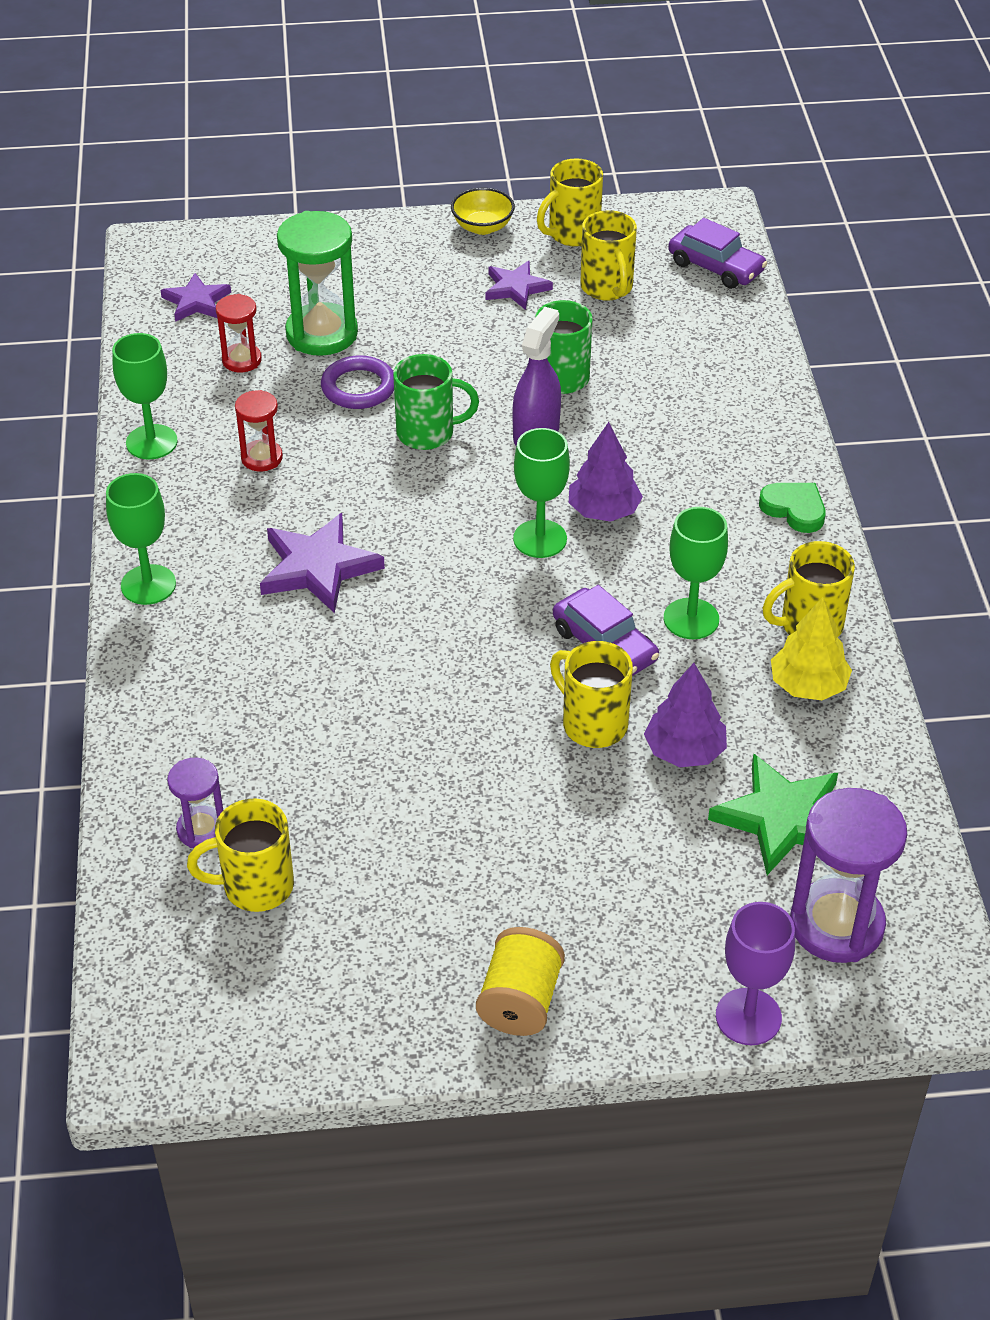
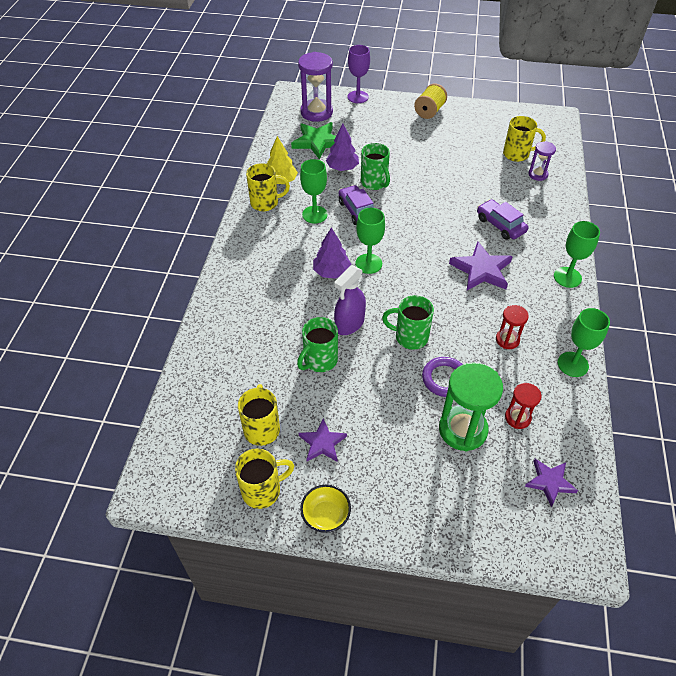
camera: 165 degrees left, 5 degrees up
yellow mug [550,641,633,748] -> green mug [361,143,390,190]
purple car [668,218,767,289] -> purple car moved to [477,199,529,240]
green heart [759,483,826,533] -> none

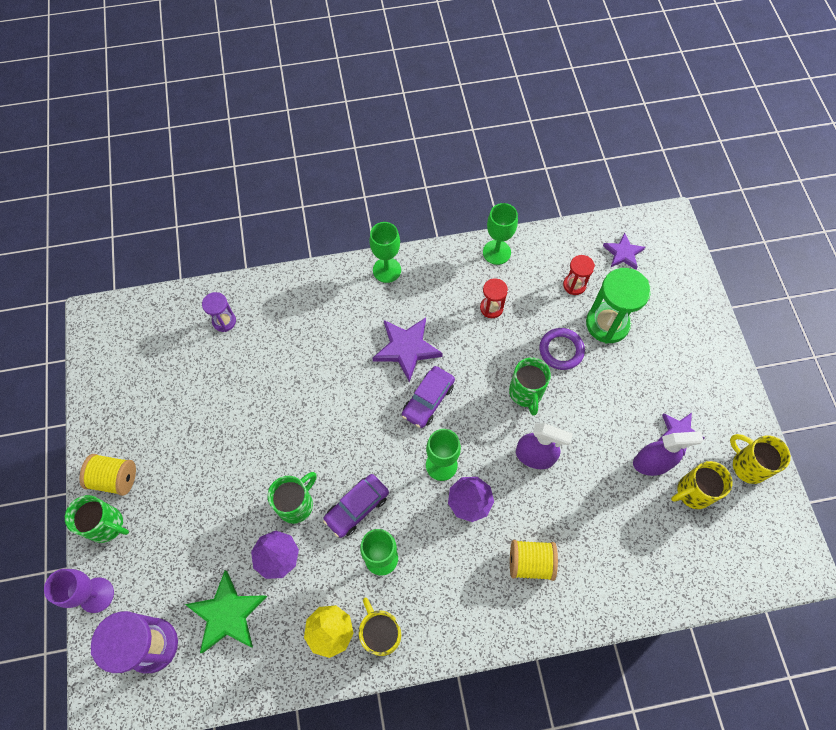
camera: 110 degrees left, 15 degrees up
green mug [297,317,338,372] -> green mug moved to [65,495,129,543]
yellow bowl [300,484,351,533] -> none
purple car [477,199,529,240] -> purple car moved to [402,366,455,428]
yellow mug [503,116,546,162] -> none
none -> yellow spool [510,540,558,581]
none -> purple spray bottle [633,431,704,476]

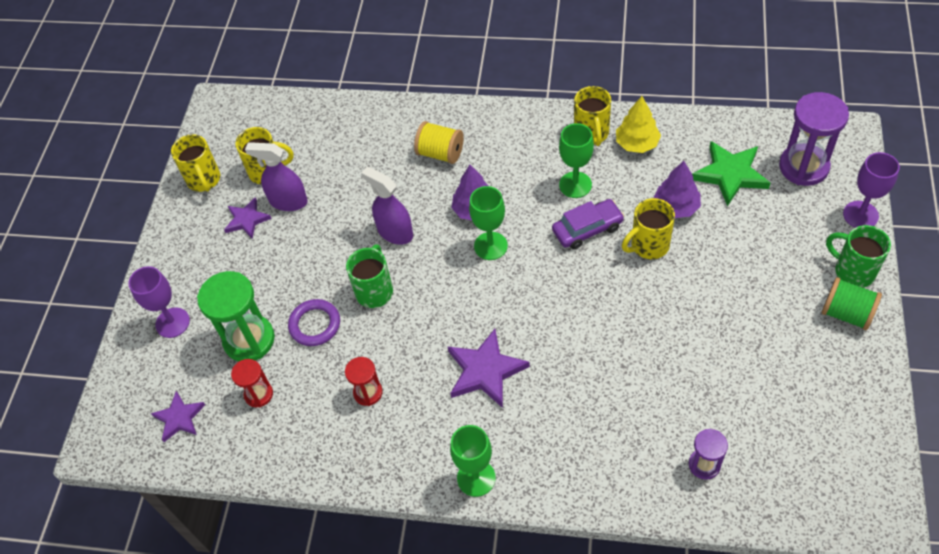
camera: 155 degrees left, 10 degrees down
yellow spool [79,454,136,496] -> green spool [821,277,882,330]
green mug [268,472,317,524] -> yellow mug [622,198,675,259]
purple car [402,366,455,428] -> none
green goblet [483,203,518,265] -> none
none -> purple goblet [128,266,190,338]

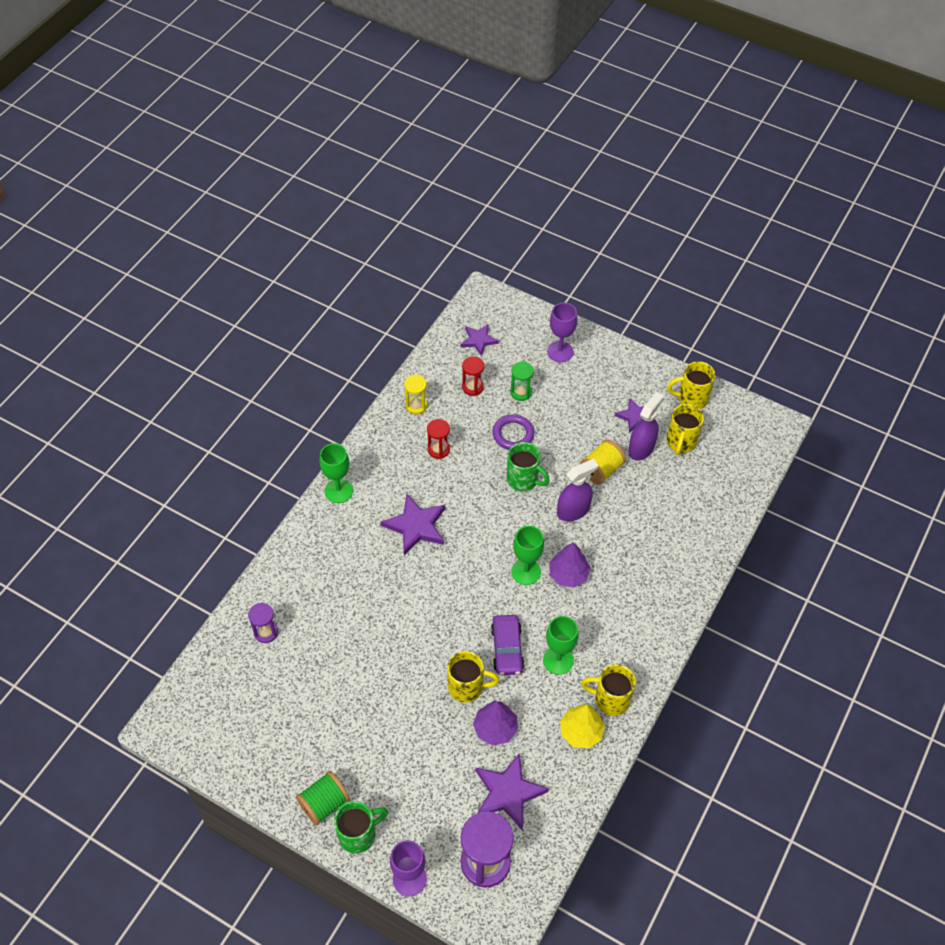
camera: 105 degrees right, 0 degrees up
green hourglass [197,271,275,361] -> green hourglass [510,361,534,401], size x0.54
yellow spool [414,121,464,164] -> yellow spool moved to [580,440,626,485]
yellow mug [622,198,675,259] -> yellow mug turned 105 degrees clockwise [448,651,499,703]
green star [692,141,770,206] -> purple star [476,753,549,830]
none -> yellow hourglass [404,375,427,414]

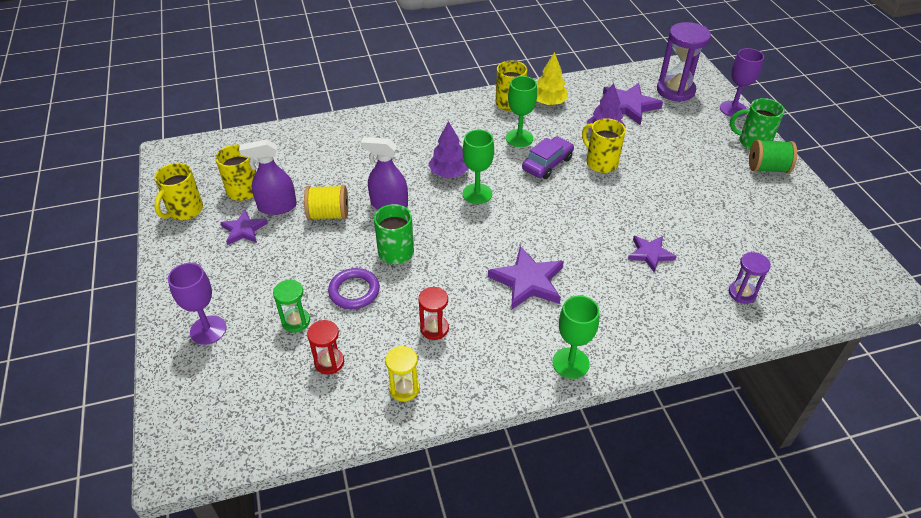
camera: 135 degrees left, 10 degrees down
purple star [461,324,499,356] -> purple star moved to [628,236,677,272]
yellow mug [667,361,715,409] -> yellow mug turned 75 degrees clockwise [154,163,203,220]

